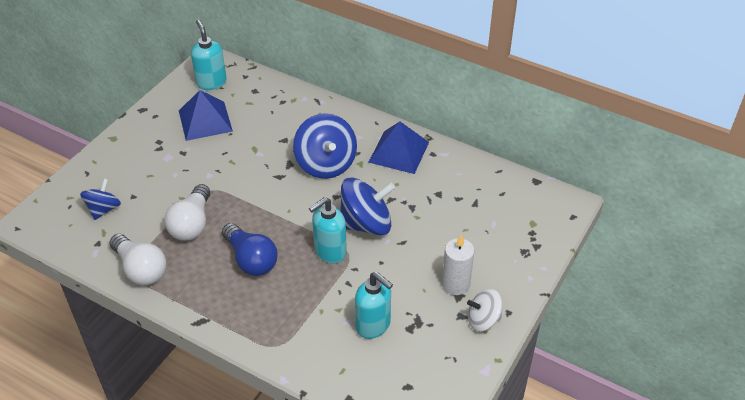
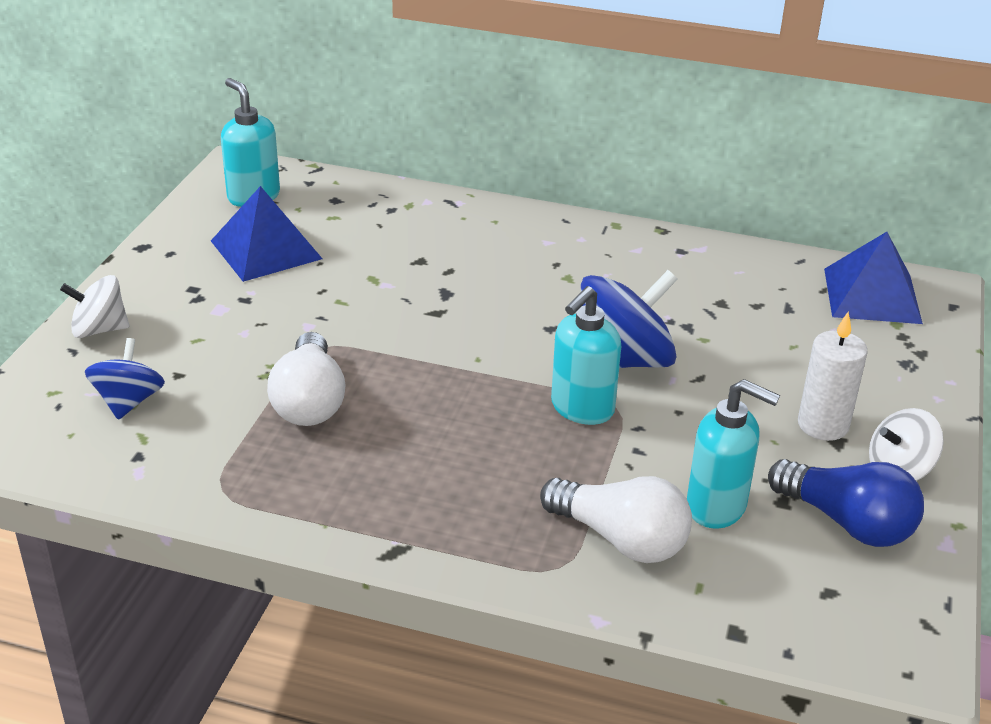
camera: 15 degrees left, 10 degrees down
white light bulb [109,234,166,285] -> white light bulb moved to [540,476,692,563]
blue light bulb [222,223,278,276] -> blue light bulb moved to [768,459,924,547]
blue spinning top [293,113,357,179] -> none
blue pyramid [368,121,429,174] -> blue pyramid moved to [824,232,923,324]
none -> white spinning top [60,275,129,338]

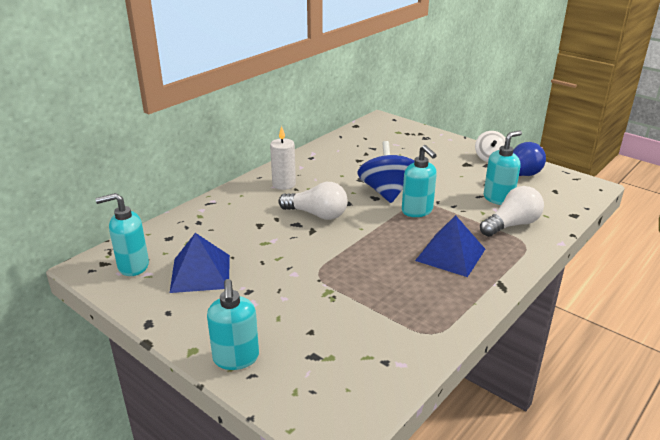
camera: 65 degrees left, 5 degrees down
white spinning top [60,275,129,338] -> turquoise soap dispenser [207,279,259,370]
blue spinning top [85,338,165,420] -> none
white light bulb [267,332,345,426] -> white light bulb moved to [279,182,348,220]
white candle [798,312,868,441] -> white candle moved to [270,126,296,190]
blue pyramid [824,232,923,324] -> blue pyramid moved to [415,215,485,277]

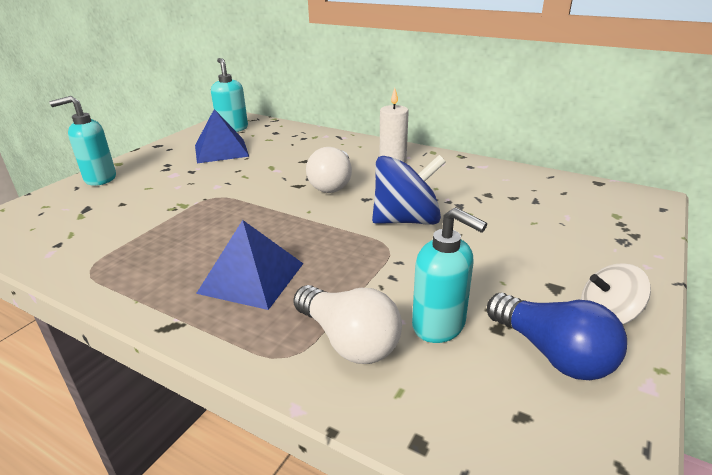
camera: 80 degrees right, 0 degrees up
turquoise soap dispenser [402,145,437,217] -> none

